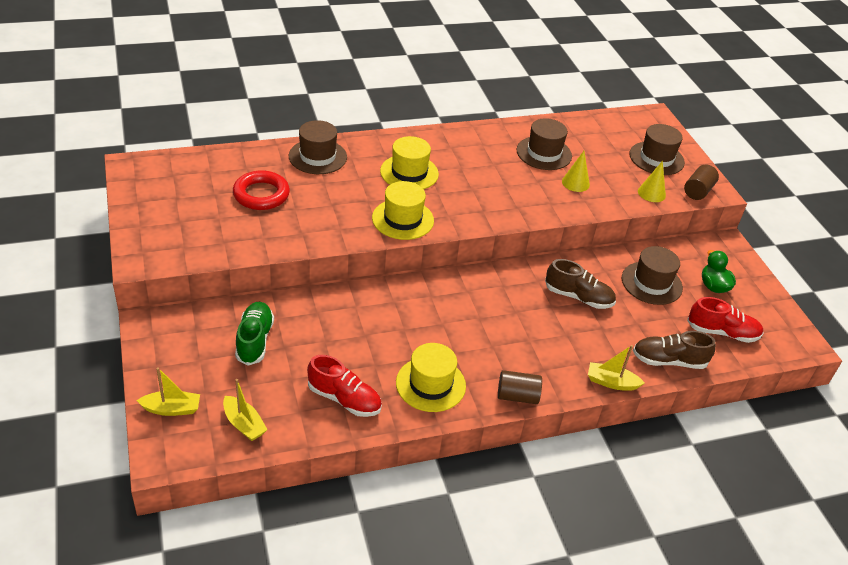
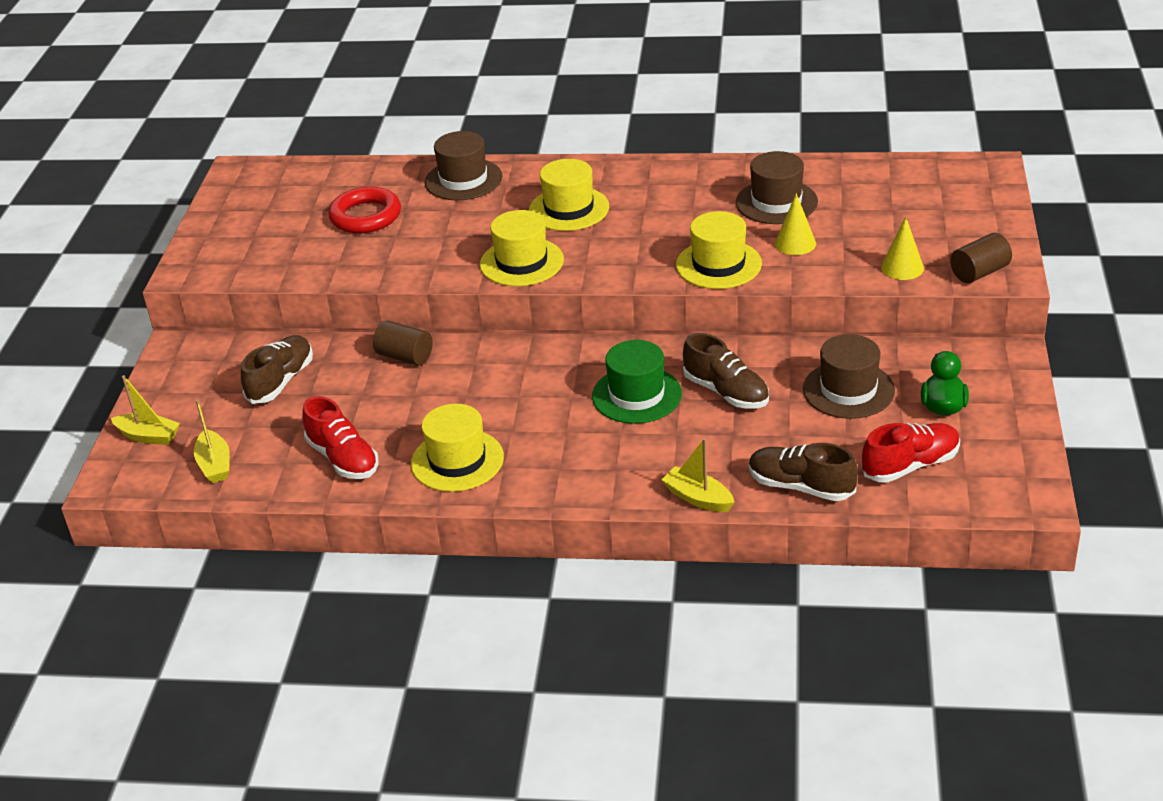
camera: 30 degrees right, 5 degrees down
green shoe [235,302,274,366] -> brown shoe [241,335,313,404]
brown cylinder [498,370,542,404] -> brown cylinder moved to [373,321,433,366]
brown hat [629,124,685,175] -> none
red shoe [687,297,763,343] -> red shoe turned 60 degrees counterclockwise [862,423,960,483]
none -> green hat [592,340,682,424]
none -> yellow hat [676,211,762,289]

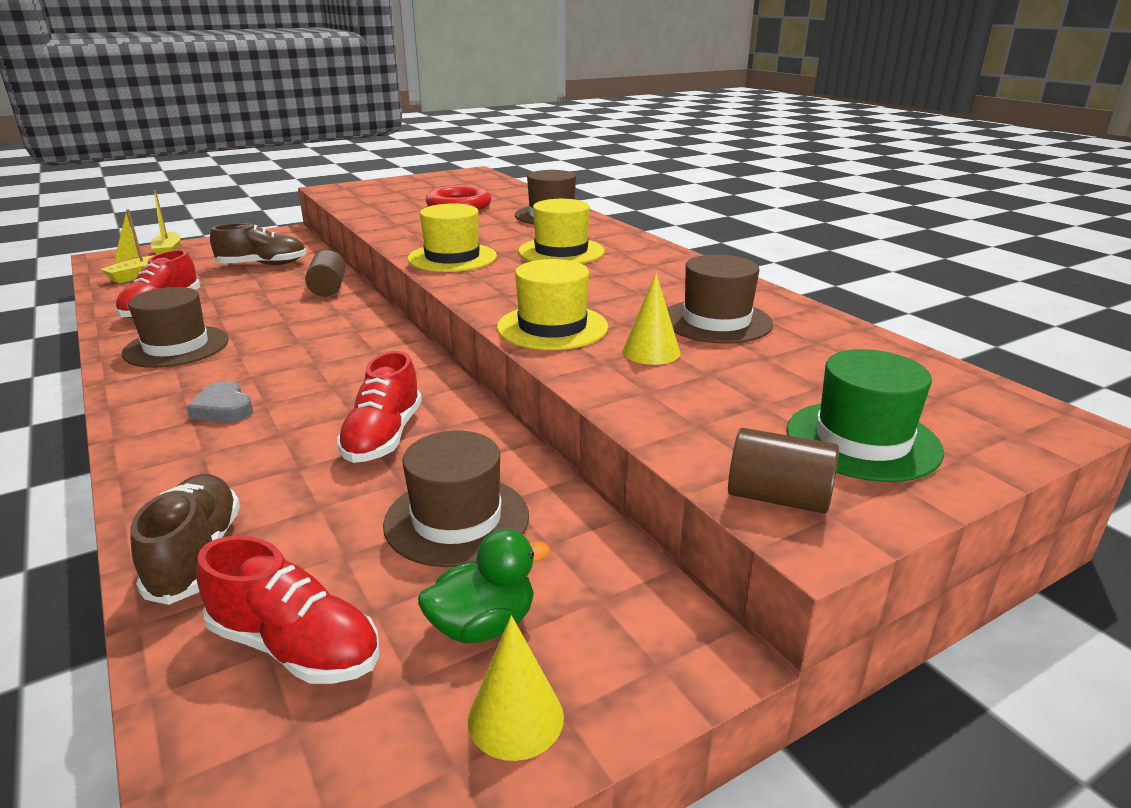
camera: 50 degrees right, 10 degrees down
yellow hat [411,404,504,492] -> brown hat [122,287,229,368]
green hat [592,340,682,424] -> green hat moved to [786,349,944,482]
yellow boat [661,439,735,512] -> none
brown shoe [683,333,769,409] -> red shoe [337,351,422,463]
yellow cone [881,217,924,280] -> yellow cone moved to [468,615,564,761]
none -> grey heart [186,381,253,423]

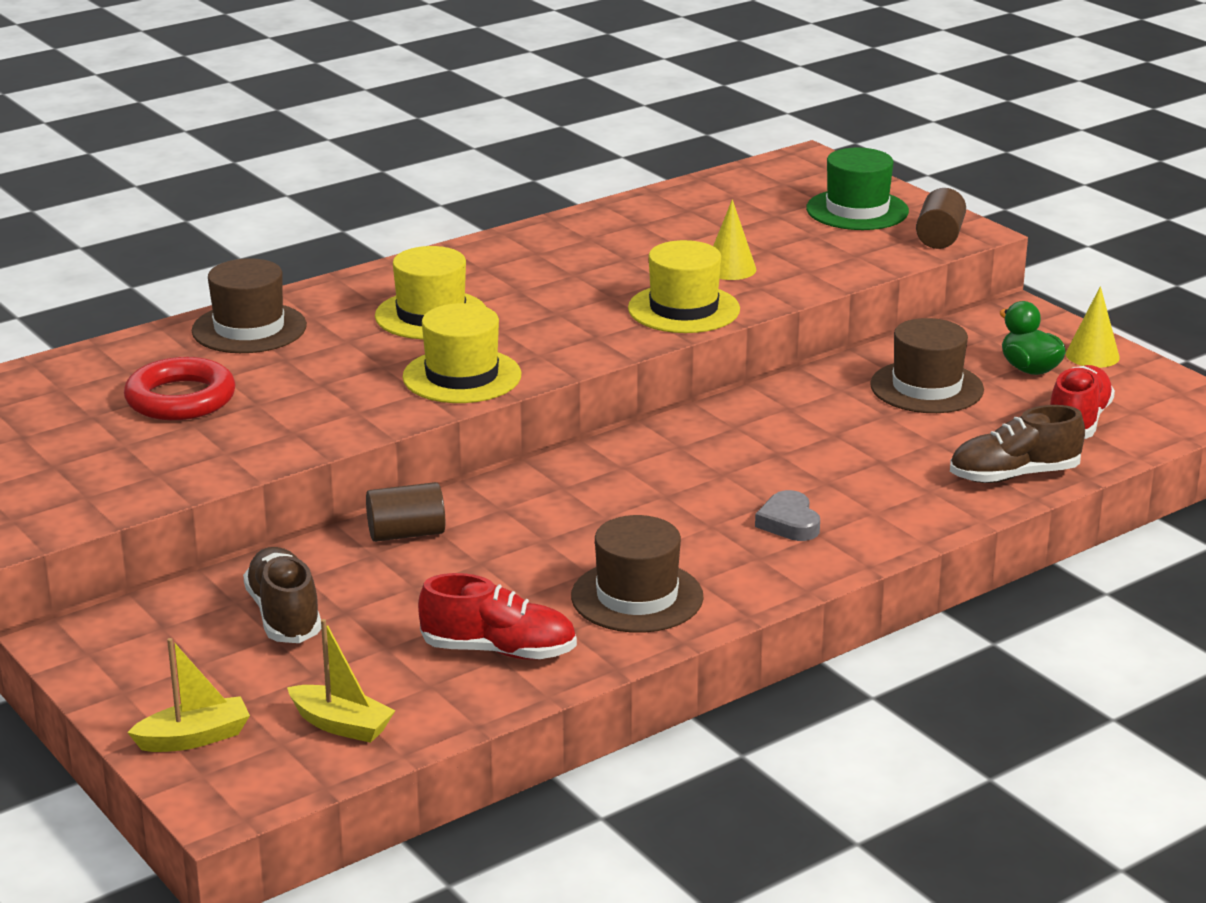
camera: 95 degrees left, 0 degrees up
grey heart [186,381,253,423] -> grey heart turned 120 degrees clockwise [755,490,820,541]
red shoe [337,351,422,463] -> none
brown hat [667,254,773,343] -> none

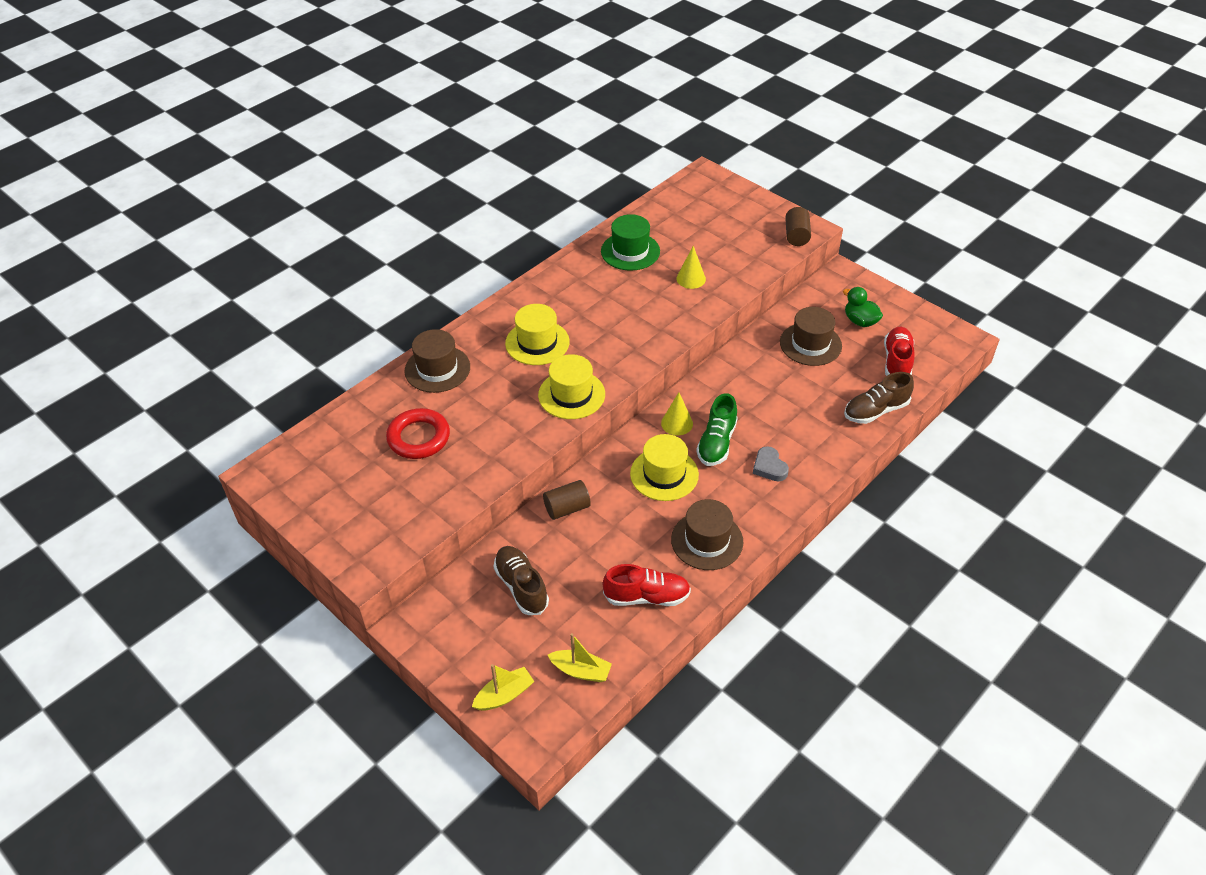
camera: 10 degrees left, 20 degrees up
yellow hat [628,240,740,333] -> yellow hat moved to [630,434,699,501]
green hat [806,148,909,230] -> green hat moved to [601,214,660,271]
yellow cone [1066,286,1120,368] -> yellow cone moved to [661,392,693,435]
none -> green shoe [696,393,738,466]

